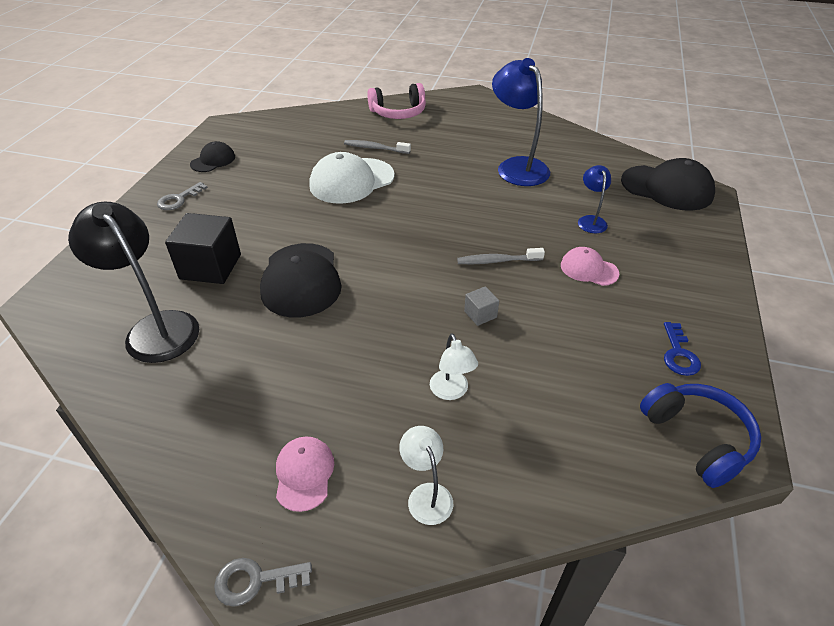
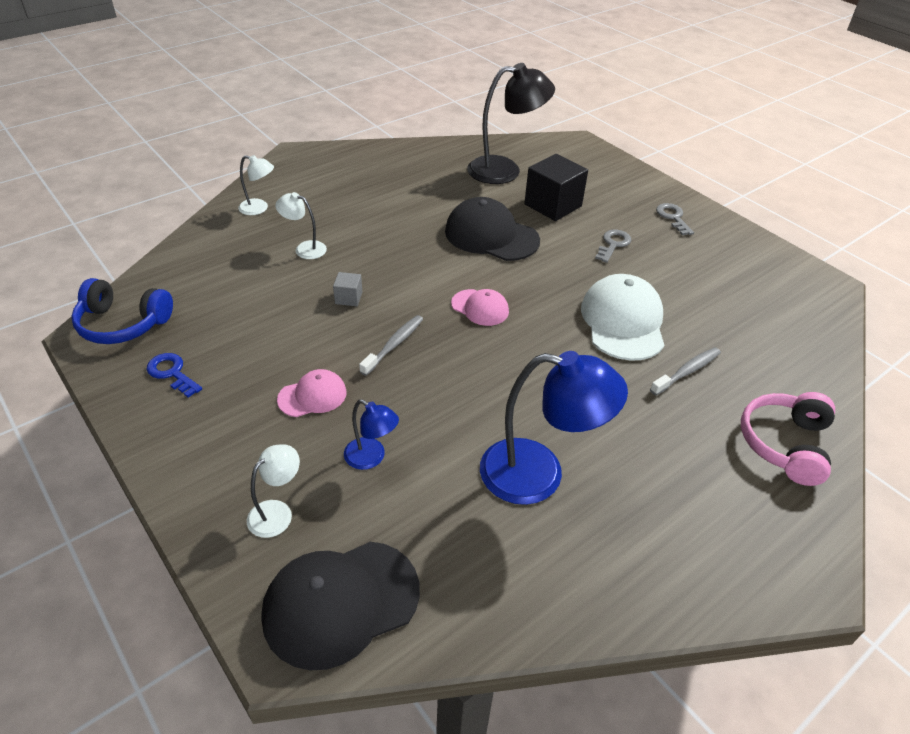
camera: 125 degrees right, 0 degrees up
black cap [190,141,235,172] -> none
grey key [214,558,312,607] -> grey key moved to [595,230,631,263]
pink cap [276,437,334,512] -> pink cap moved to [451,289,509,326]
none -> white lamp [247,444,300,538]

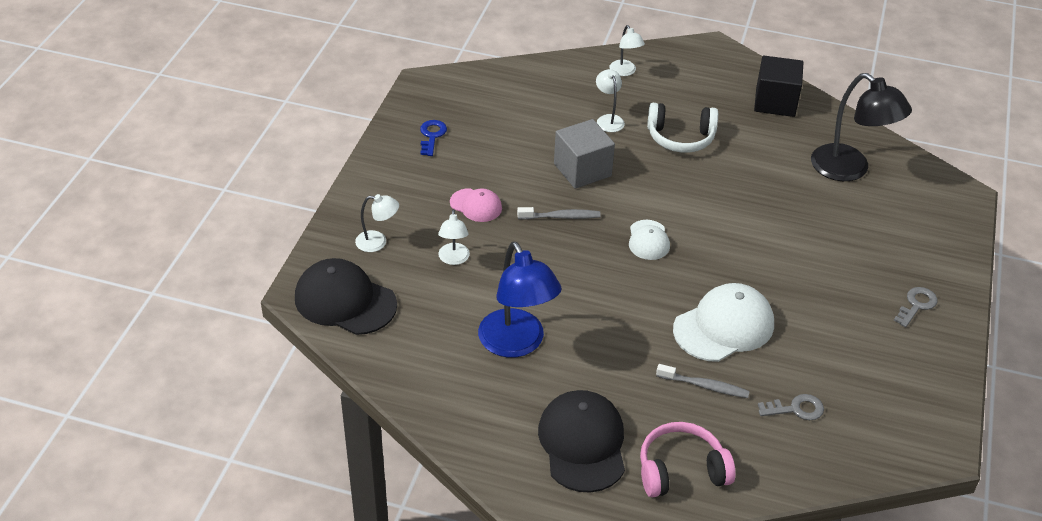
camera: 55 degrees right, 0 degrees up
blue headphones [71,278,173,344] -> none
grey cube [333,272,362,306] -> grey cube [554,119,615,189], size x2.13
blue lamp [344,399,399,470] -> white lamp [438,209,470,265]
black cap [445,197,540,261] -> black cap moved to [538,390,625,493]
pink cap [451,289,509,326] -> white cap [629,220,670,260]
black cube [524,154,588,221] -> black cube moved to [754,56,803,117]
grey key [595,230,631,263] -> grey key moved to [758,394,824,420]
none -> white headphones [647,103,718,153]

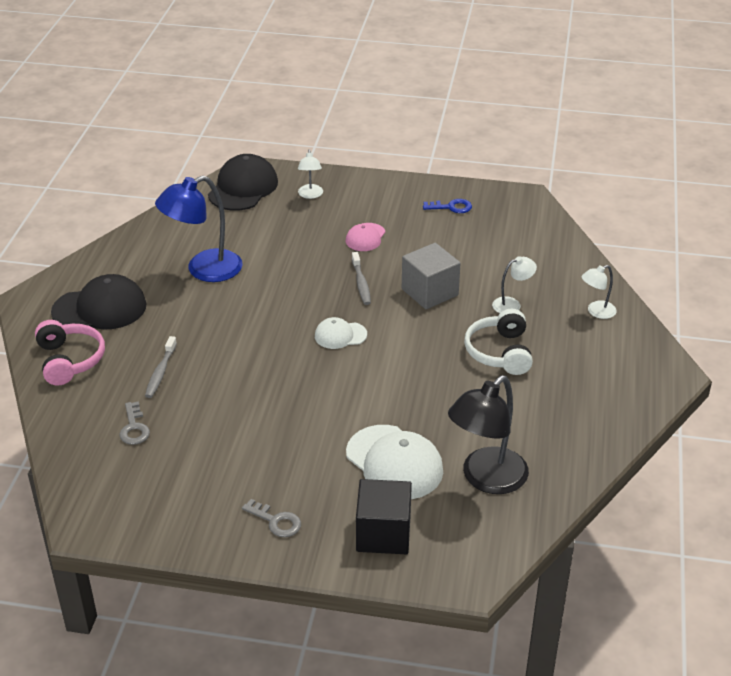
camera: 85 degrees right, 5 degrees down
white lamp [438,209,470,265] -> none
white cap [673,283,774,362] -> white cap moved to [346,425,443,499]
black cube [754,56,803,117] -> black cube moved to [356,479,412,554]

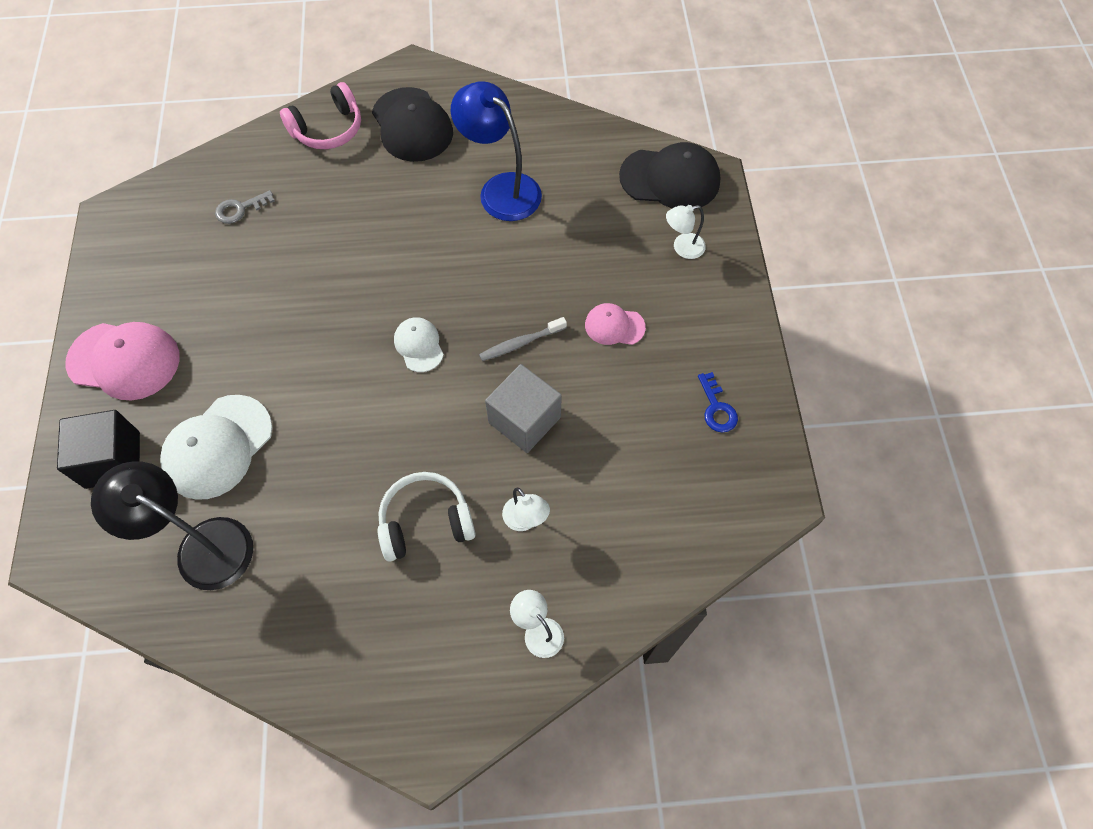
camera: 75 degrees right, 25 degrees up
grey toothbrush [145,336,177,398] -> none
grey key [242,499,301,537] -> pink cap [65,322,180,400]

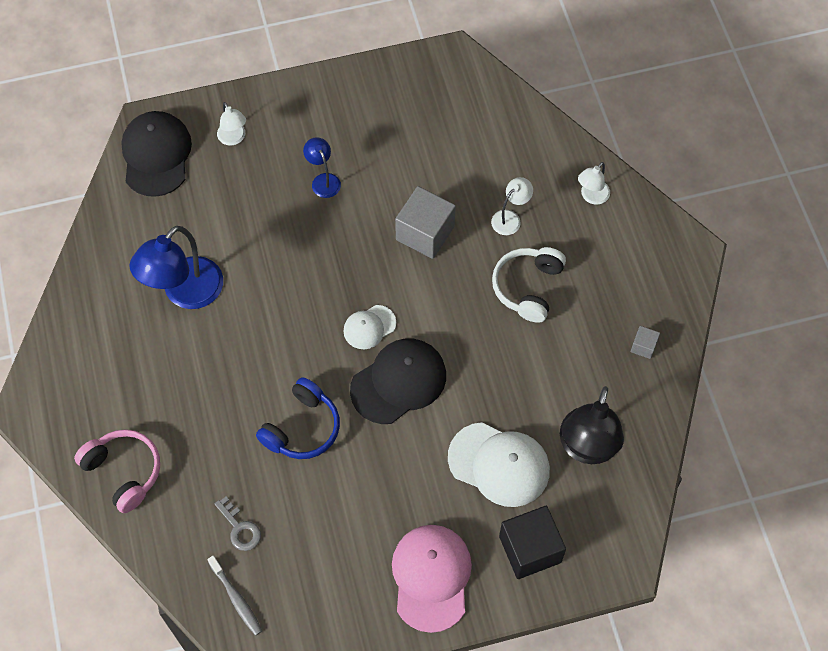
camera: 100 degrees left, 0 degrees up
black cap [372,87,453,162] -> black cap moved to [350,338,446,424]
white headphones [377,472,476,562] -> white headphones turned 45 degrees clockwise [492,247,566,323]
grey toothbrush [479,317,567,361] -> grey toothbrush moved to [207,556,262,636]
pink cap [585,303,646,345] -> blue lamp [303,137,341,198]
blue key [698,372,738,433] -> none
none -> blue headphones [256,377,340,459]
none -> grey cube [631,326,660,359]

